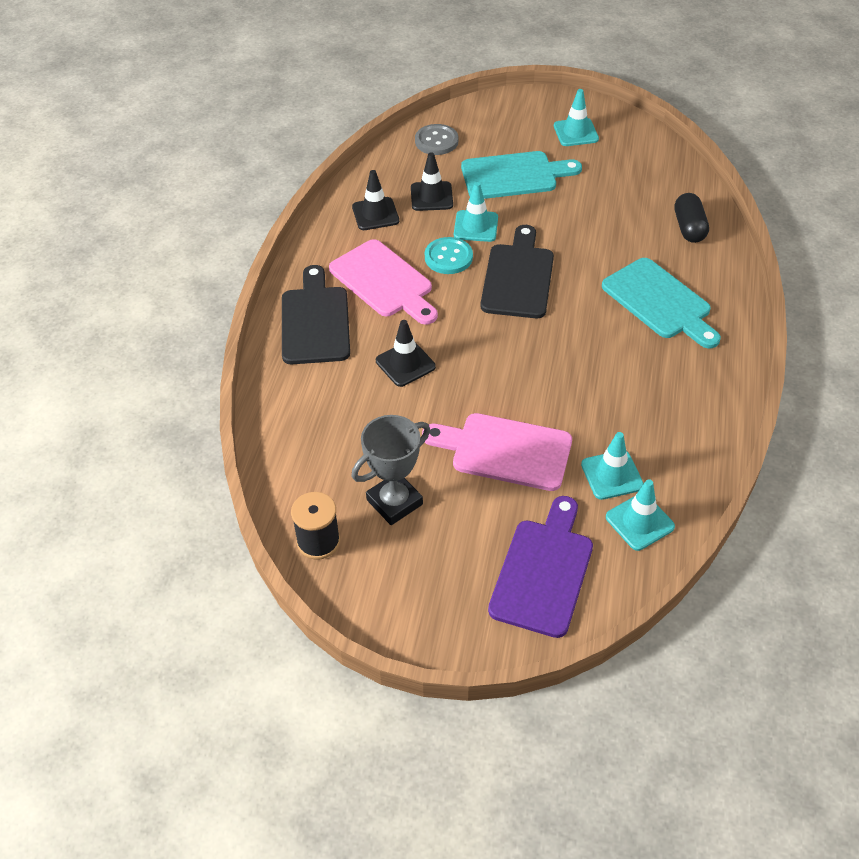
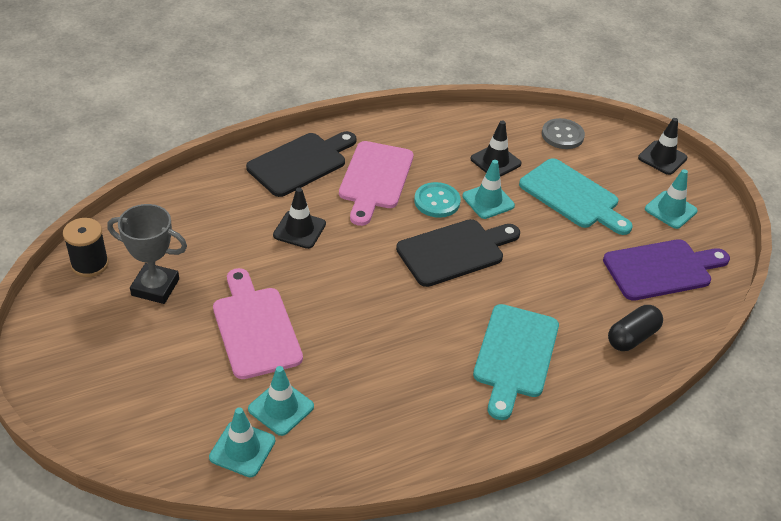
camera: 50 degrees right, 5 degrees down
black traffic cone [352,170,399,230] -> black traffic cone moved to [638,118,688,175]
purple cutting board [488,496,593,638] -> purple cutting board moved to [603,239,730,301]

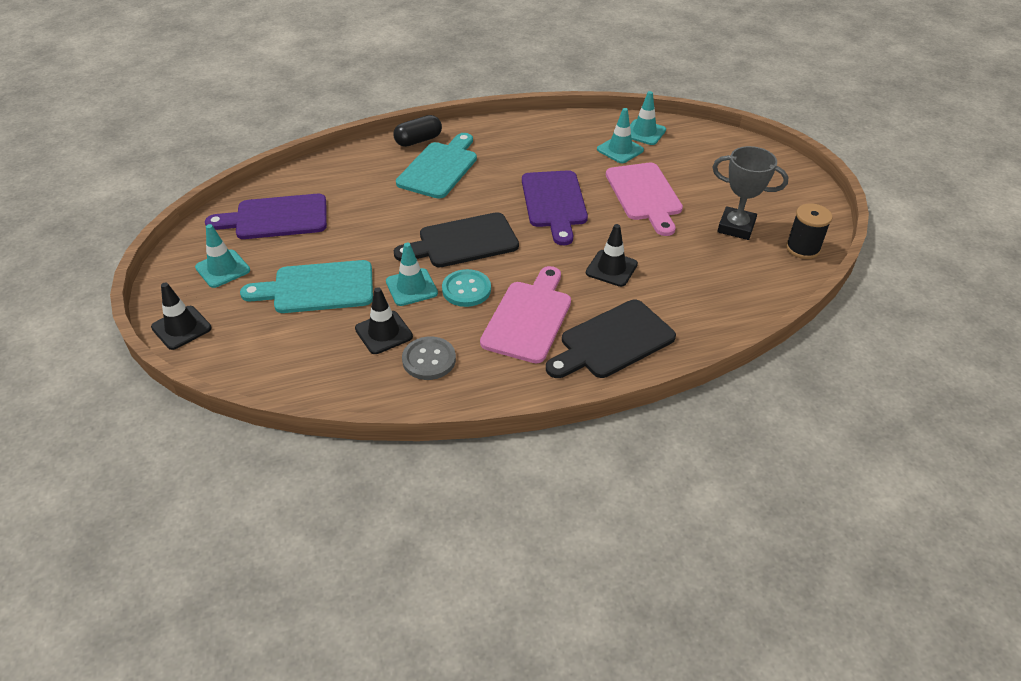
camera: 170 degrees left, 0 degrees up
turquoise cutting board [519,158,633,235] -> turquoise cutting board turned 60 degrees counterclockwise [240,260,373,313]
grey button [542,118,585,149] -> grey button moved to [402,337,456,380]
black capsule [608,305,663,351] -> black capsule moved to [394,115,442,147]
none -> purple cutting board [522,170,588,245]

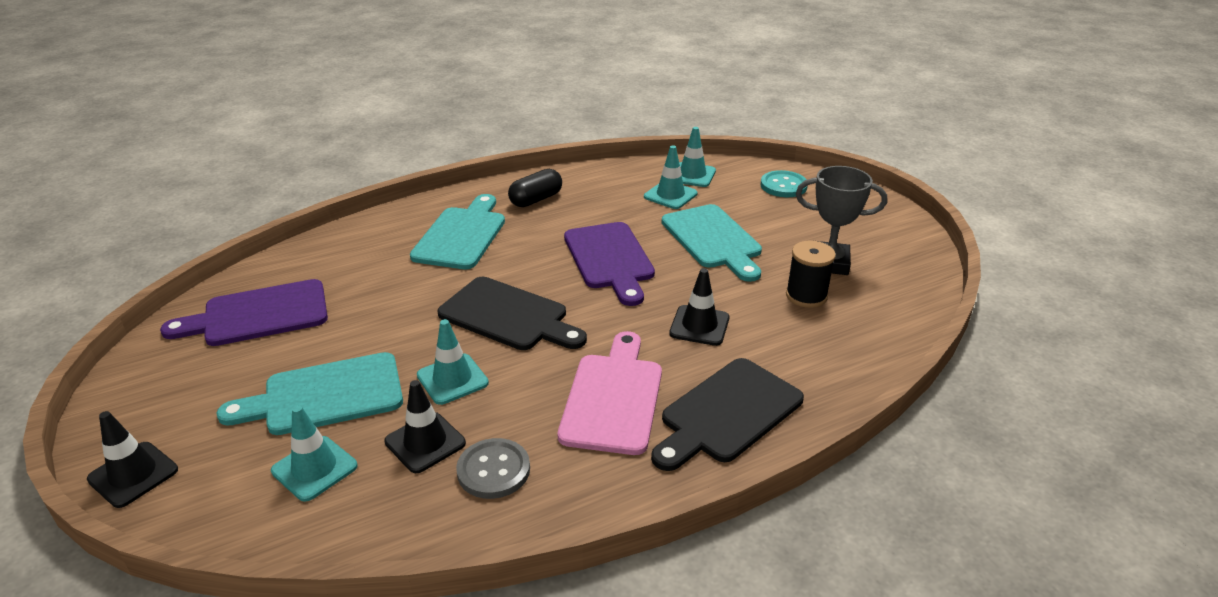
camera: 10 degrees left, 10 degrees down
turquoise traffic cone [195,224,250,288] -> turquoise traffic cone moved to [271,405,358,502]
black capsule [394,115,442,147] -> black capsule moved to [508,169,562,207]
black cutting board [394,212,519,267] -> black cutting board turned 120 degrees counterclockwise [438,277,587,350]
turquoise button [442,269,491,307] -> turquoise button moved to [760,170,808,197]
pink cutting board [606,163,683,236] -> turquoise cutting board [662,204,762,282]
black spool [786,204,832,259] -> black spool moved to [786,241,836,308]

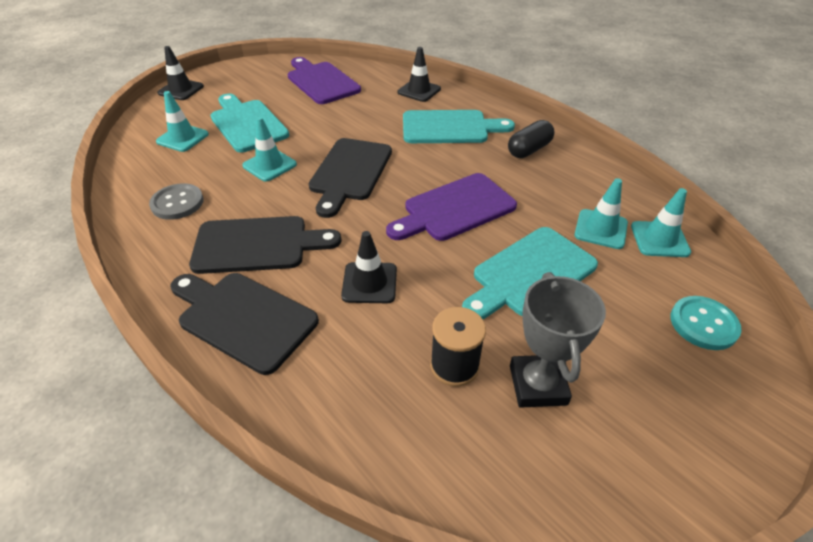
camera: 75 degrees right, 10 degrees up
black traffic cone [384,380,466,473] -> black traffic cone moved to [397,47,441,102]
black capsule [508,169,562,207] -> black capsule turned 75 degrees counterclockwise [508,120,555,158]
pink cutting board [558,331,662,455] -> black cutting board [189,216,341,274]

